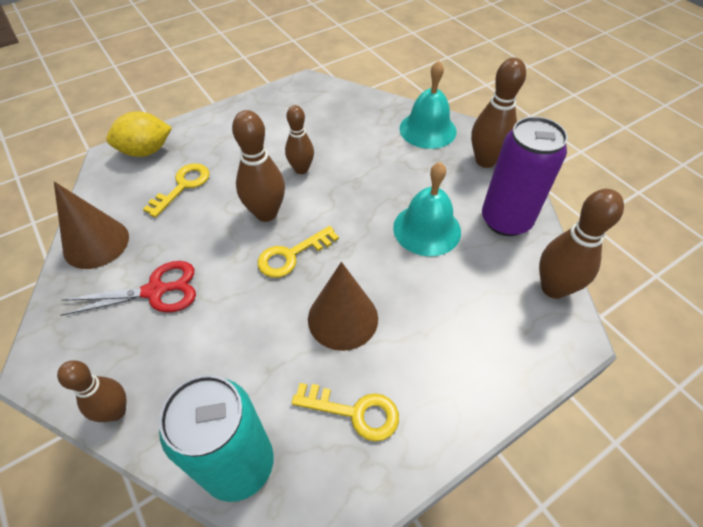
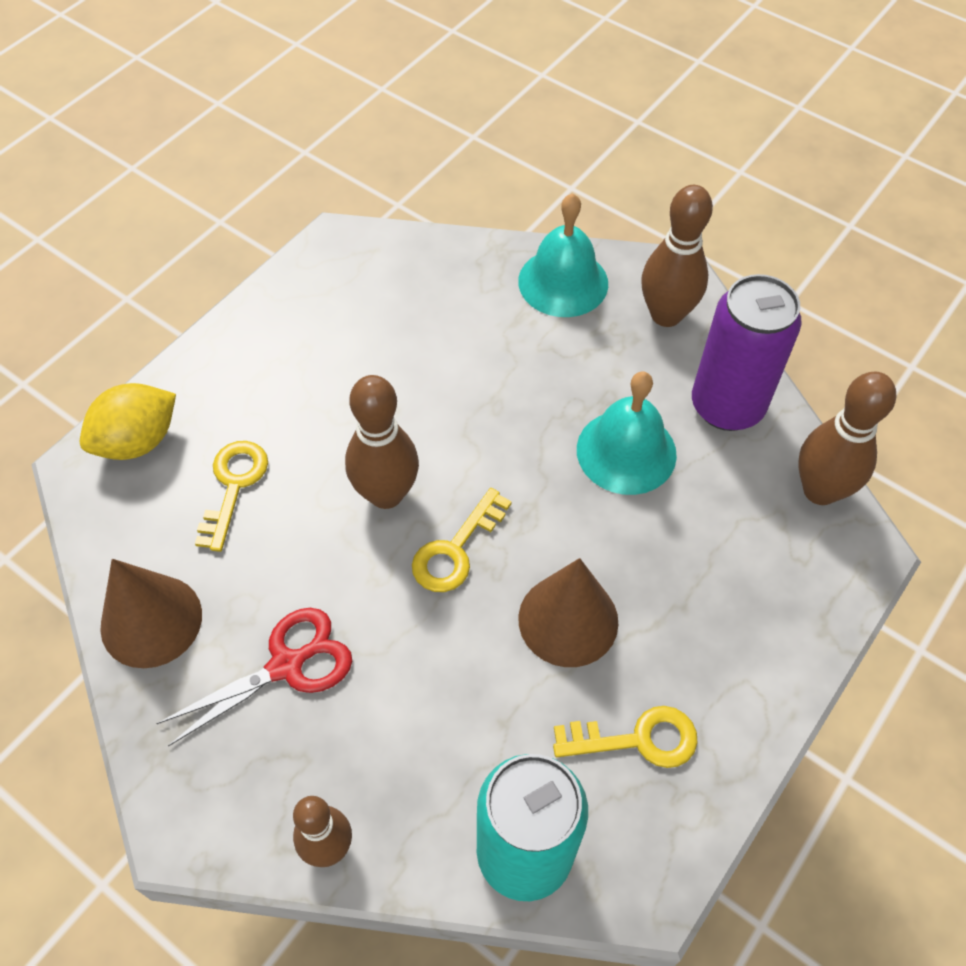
camera: 20 degrees left, 5 degrees up
brown bowling pin [285,105,314,174] -> none

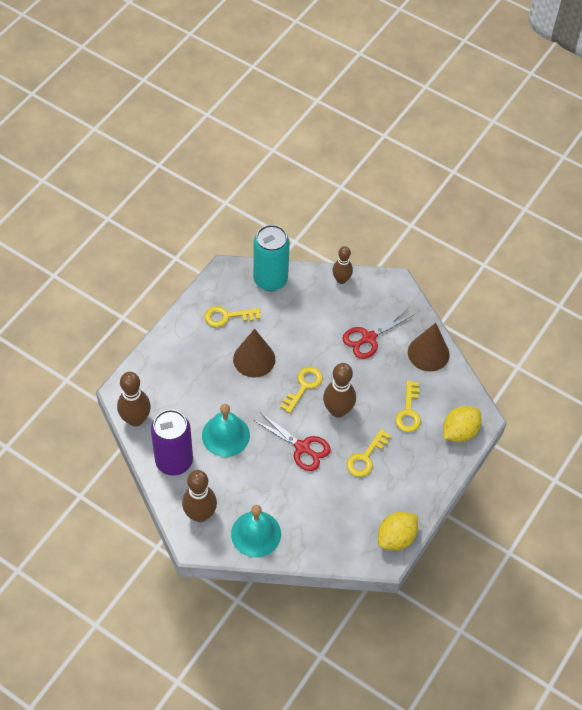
camera: 175 degrees right, 0 degrees up
none -> red scissors [255,412,331,471]
none -> yellow key [346,429,391,477]
none -> yellow lemon [378,512,418,551]

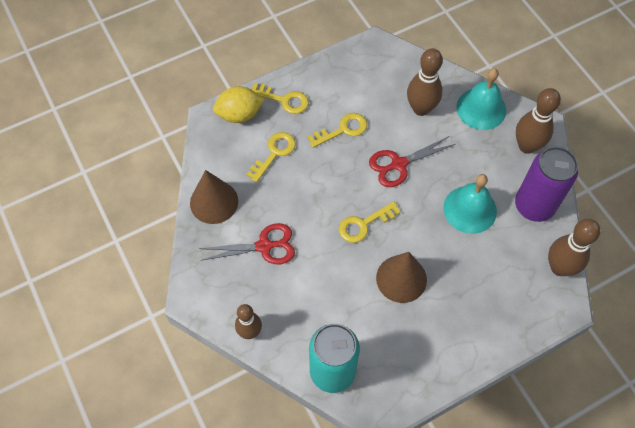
camera: 150 degrees left, 5 degrees up
yellow key [204,306,261,327] -> yellow key moved to [251,83,309,114]
red scissors [255,412,331,471] -> red scissors turned 90 degrees counterclockwise [369,136,455,187]
brown bowling pin [323,363,356,418] -> brown bowling pin moved to [407,48,443,116]
yellow lemon [378,512,418,551] -> none

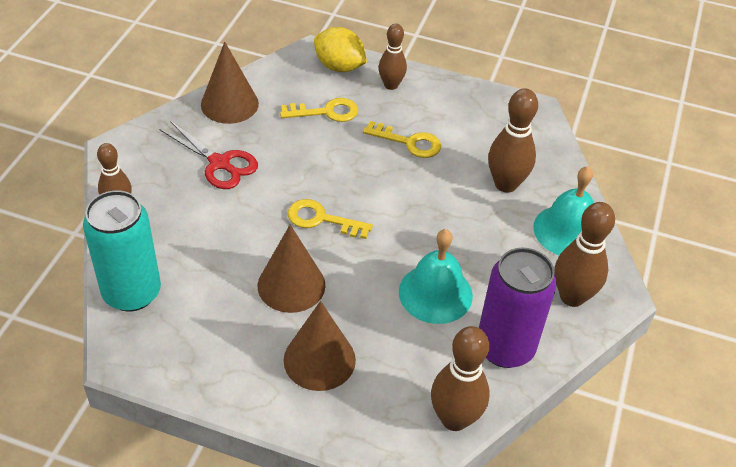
camera: 45 degrees right, 15 degrees down
yellow key [251,83,309,114] -> brown bowling pin [379,24,407,90]
red scissors [369,136,455,187] -> none
none -> brown cone [284,301,356,391]

